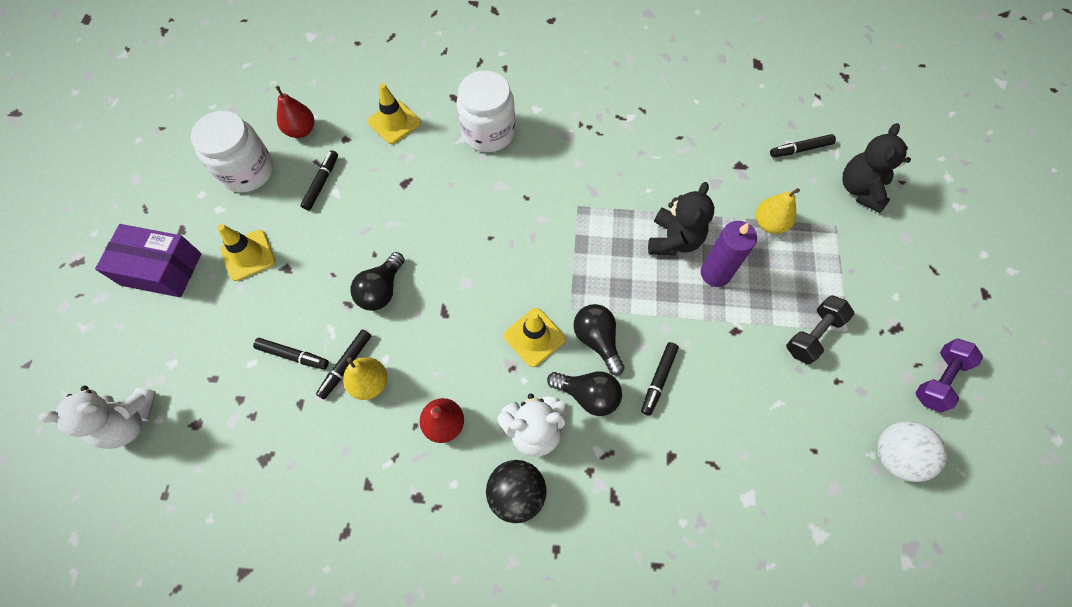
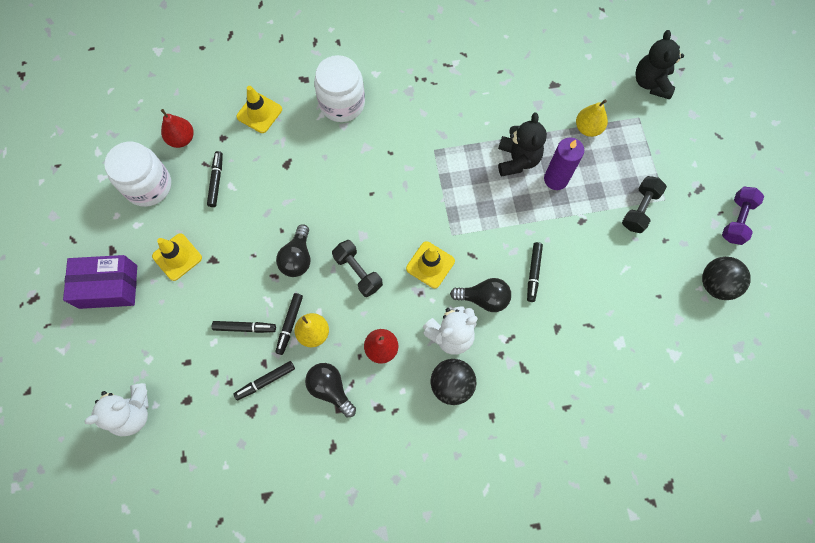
camera: 15 degrees left, 5 degrees up
black light bulb [573,304,625,376] -> black light bulb moved to [305,363,356,417]
black marker [770,134,836,157] -> black marker moved to [233,361,295,401]
white ball [877,421,947,482] -> black ball [702,257,751,300]
none -> black dumbbell [332,240,383,297]

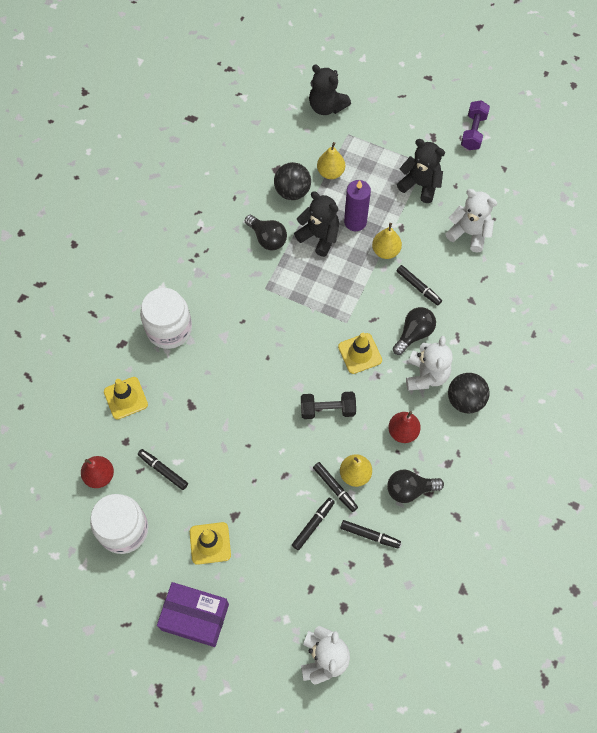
camera: 55 degrees left, 5 degrees down
purple box [63,255,137,309] -> purple box turned 75 degrees clockwise [157,582,229,647]
black marker [233,361,295,401] -> black marker turned 75 degrees counterclockwise [340,520,401,548]
black light bulb [276,224,310,277] -> black light bulb moved to [245,215,287,250]
black dumbbell [622,176,667,233] -> black teddy bear [397,139,445,203]
black ball [702,257,751,300] -> black ball moved to [274,162,311,200]
purple dumbbell [722,187,764,245] -> purple dumbbell turned 45 degrees clockwise [461,100,490,150]
none -> yellow pear [372,223,402,259]
none -> white teddy bear [445,189,497,253]

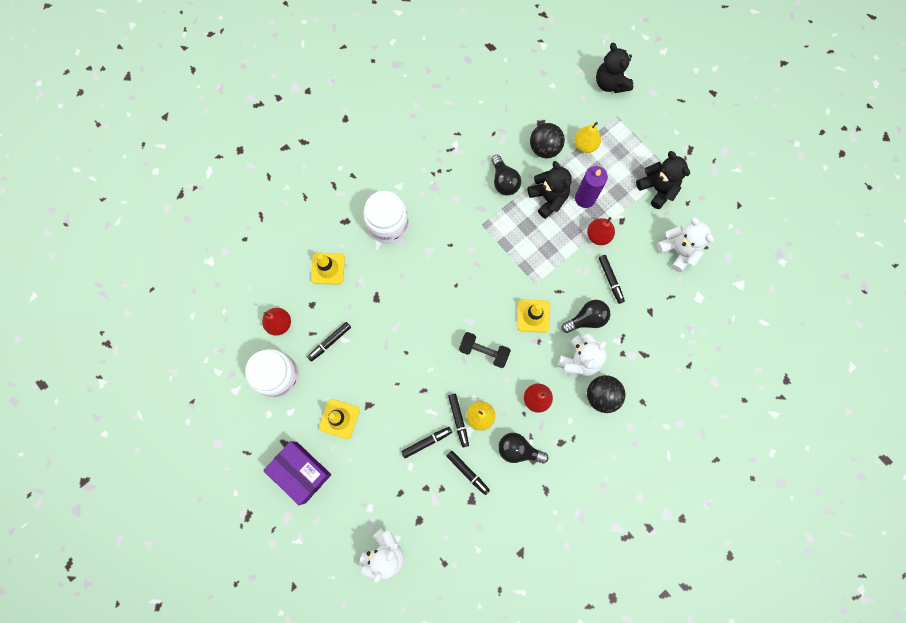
camera: 25 degrees right, 10 degrees up
black marker [138,449,188,490] -> black marker turned 105 degrees counterclockwise [307,322,351,362]
yellow pear [372,223,402,259] -> red pear [587,217,615,245]
purple dumbbell [461,100,490,150] -> none

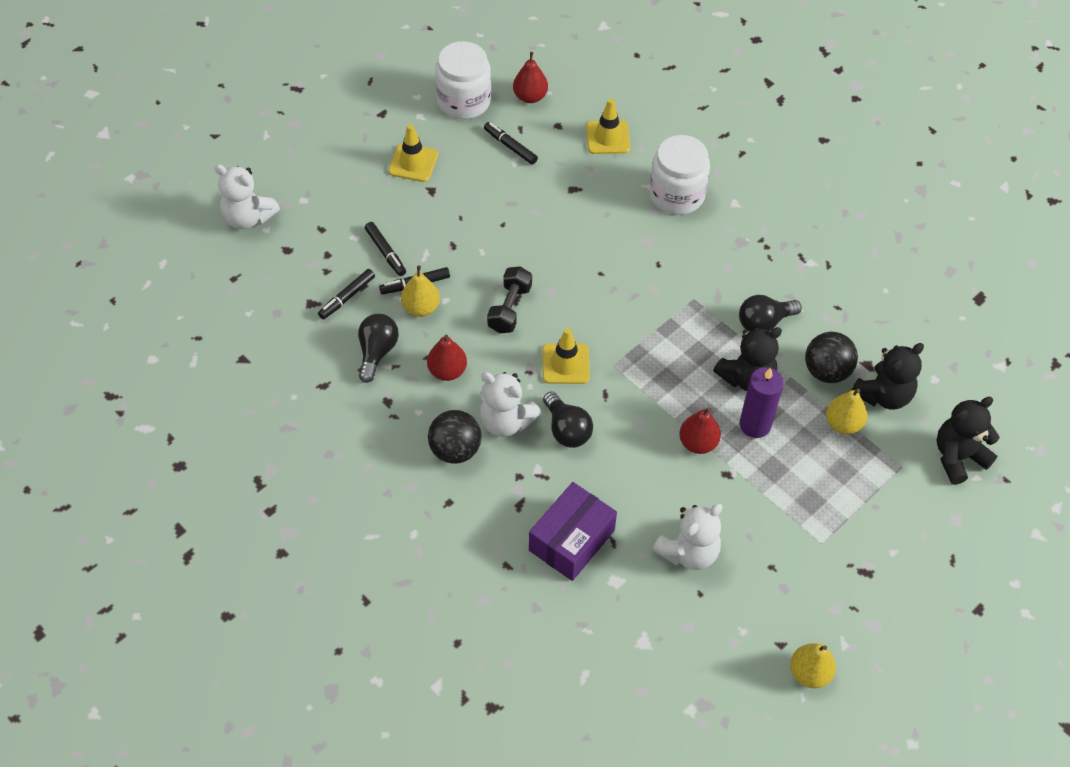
camera: 85 degrees right, 20 degrees down
purple box [263,441,331,505] -> purple box moved to [529,482,617,581]
black marker [599,255,625,304] -> none
black teddy bear [636,151,690,209] -> black teddy bear moved to [851,343,924,410]
none -> yellow pear [790,643,836,688]

